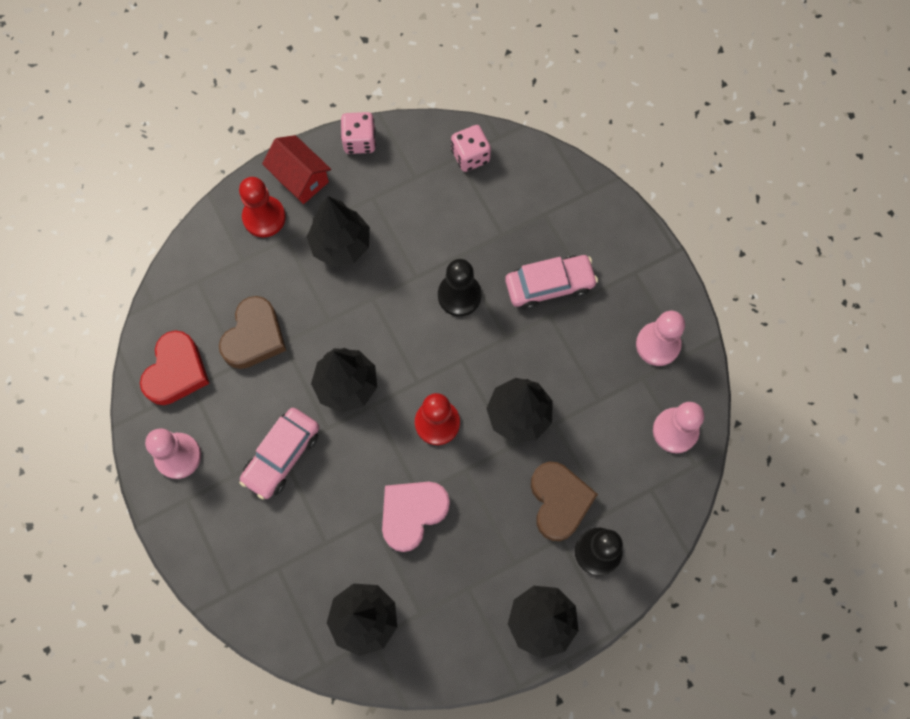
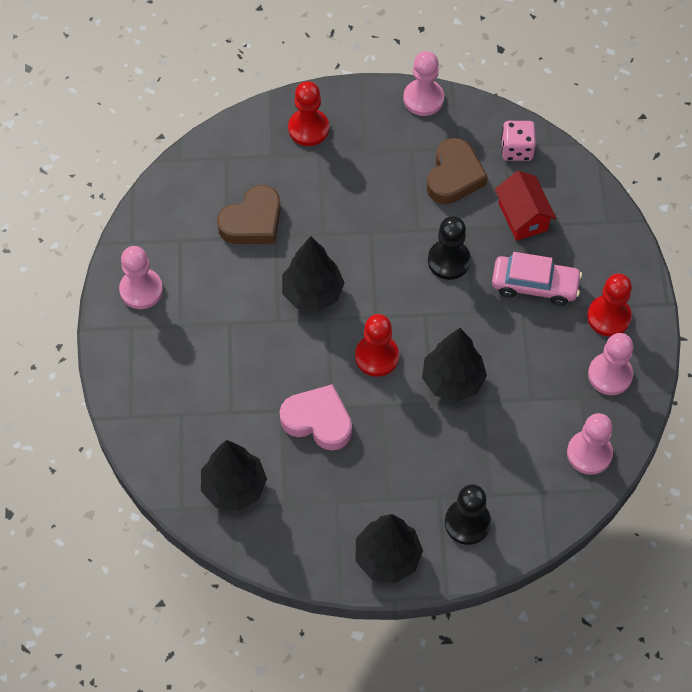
camera: 25 degrees right, 10 degrees down
red heart [140,330,209,405] -> none
pink car [239,408,319,500] -> none
red house [262,135,331,204] -> red house moved to [495,171,556,241]
black tree [307,196,370,267] -> none
pink dice [341,112,376,154] -> pink pawn [403,51,444,116]
pink heart [382,482,450,552] -> pink heart turned 45 degrees clockwise [280,384,352,451]
brown heart [531,462,598,541] -> brown heart moved to [427,138,488,204]
none -> red pawn [587,274,632,337]

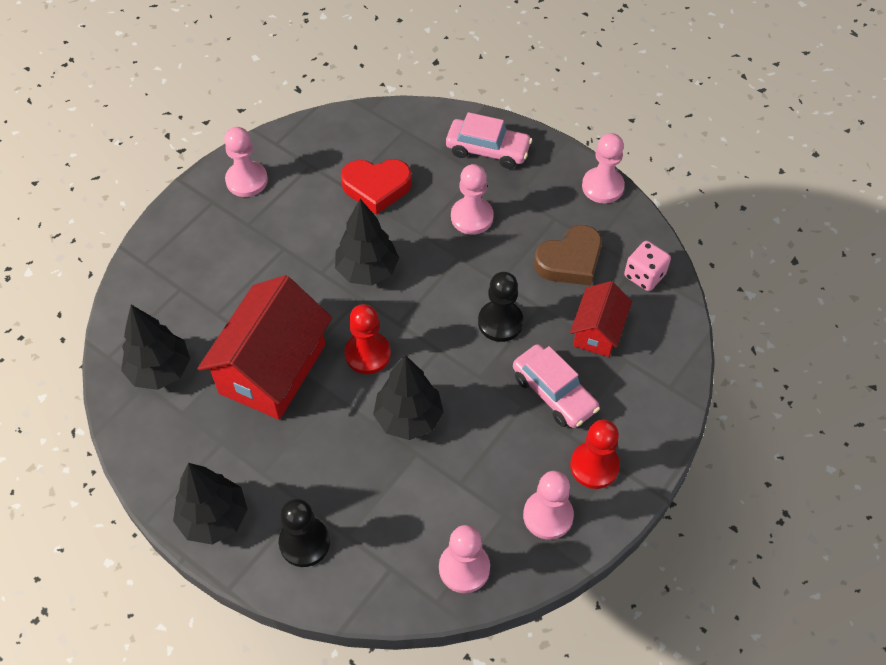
camera: 40 degrees right, 5 degrees down
brown heart [217,185,281,244] -> red heart [341,159,412,215]
pink heart [280,384,352,451] -> red house [197,275,332,420]
red pawn [288,81,329,146] -> pink car [446,112,532,169]
none -> pink pawn [451,164,494,235]

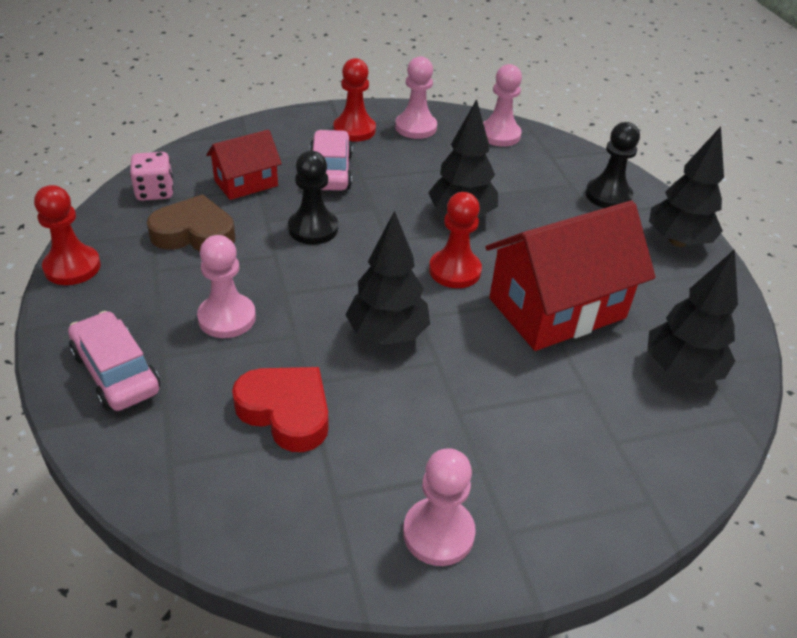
camera: 145 degrees left, 15 degrees down
pink pawn [582,133,625,204] -> red pawn [34,185,101,285]

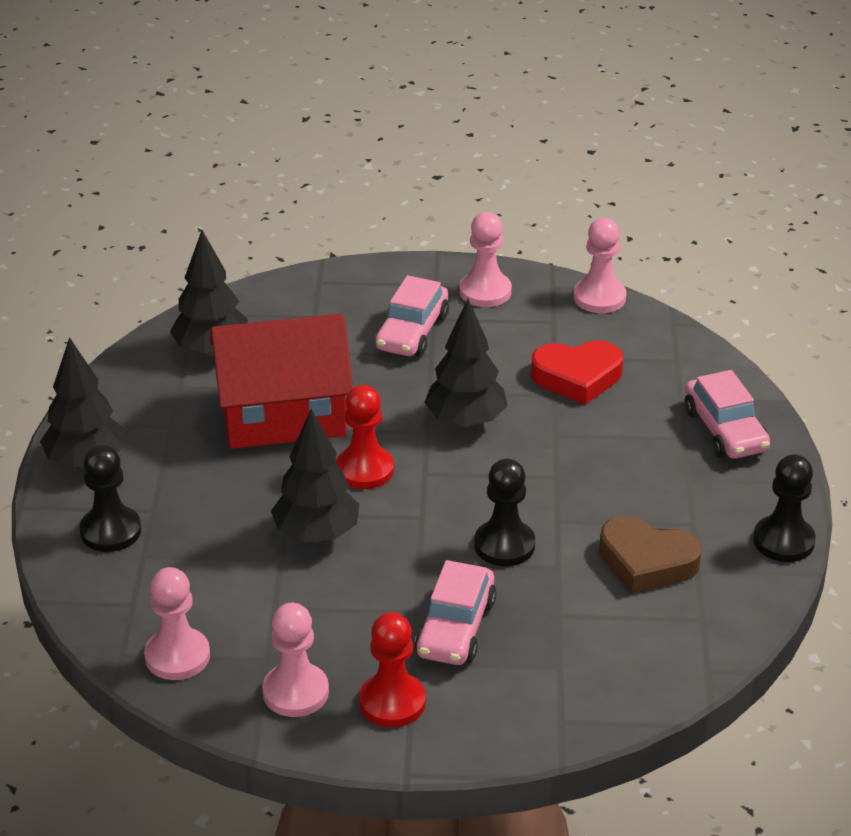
camera: 160 degrees left, 5 degrees down
red pawn [34,185,101,285] -> black pawn [753,455,816,562]
pink dice [130,152,173,201] -> none
pink pawn [197,235,256,338] -> pink pawn moved to [574,218,626,313]
red house [206,130,282,200] -> none
red heart [232,367,329,452] -> red heart turned 60 degrees counterclockwise [531,340,623,405]
none -> pink car [375,275,449,357]

